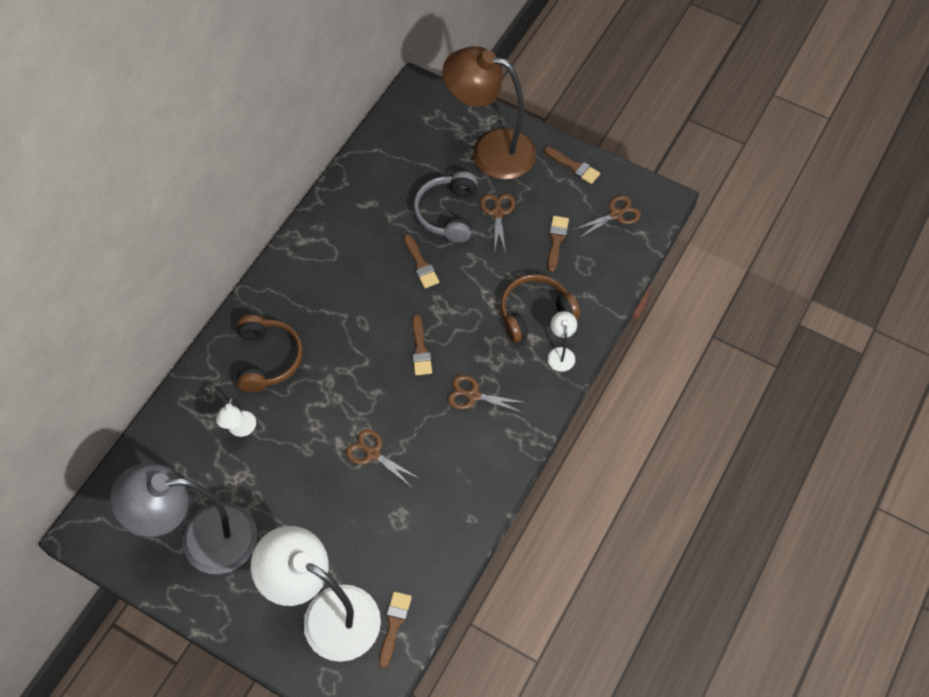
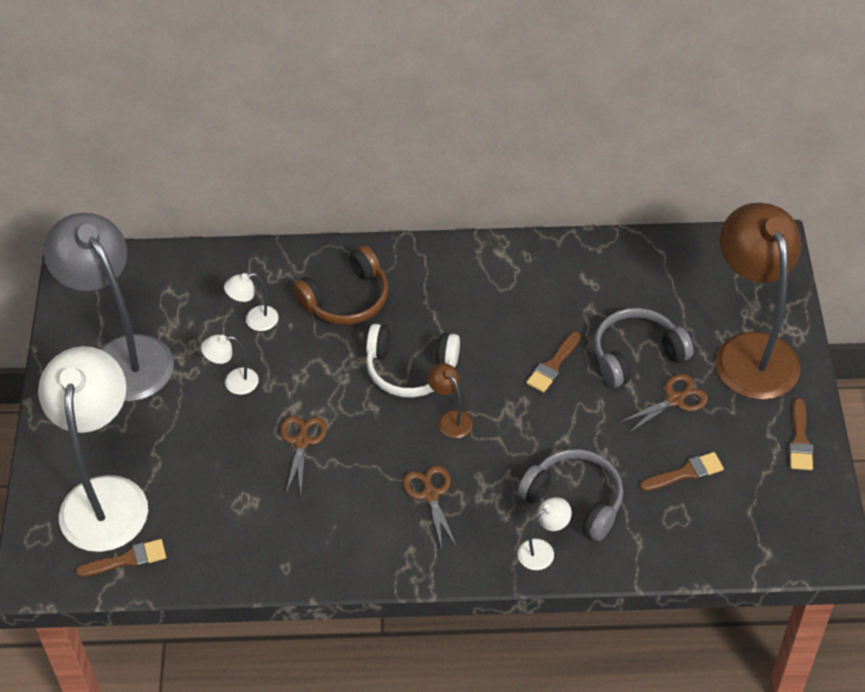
camera: 60 degrees right, 10 degrees down
brown brush [412,315,432,376] -> brown lamp [428,363,473,438]
brown headphones [500,274,580,343] -> grey headphones [518,449,623,541]
brown scissors [573,195,641,239] -> none
none -> white lamp [201,335,259,395]
none -> white headphones [366,324,460,398]

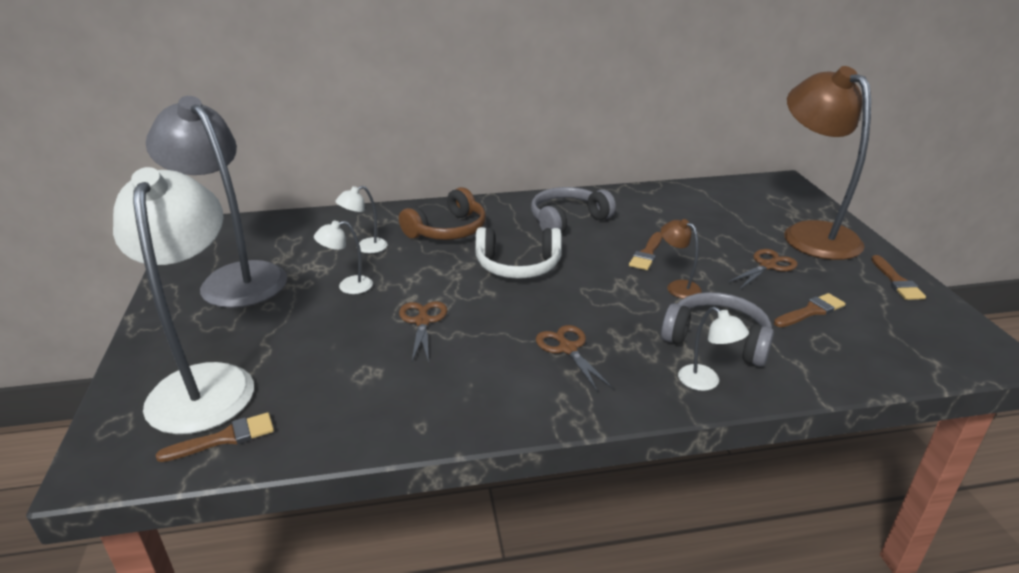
camera: 10 degrees left, 20 degrees down
brown lamp [428,363,473,438] -> brown lamp moved to [661,219,702,299]
white lamp [518,497,572,570] -> white lamp turned 90 degrees clockwise [678,307,749,391]
grey headphones [594,308,694,388] -> grey headphones moved to [531,187,616,233]

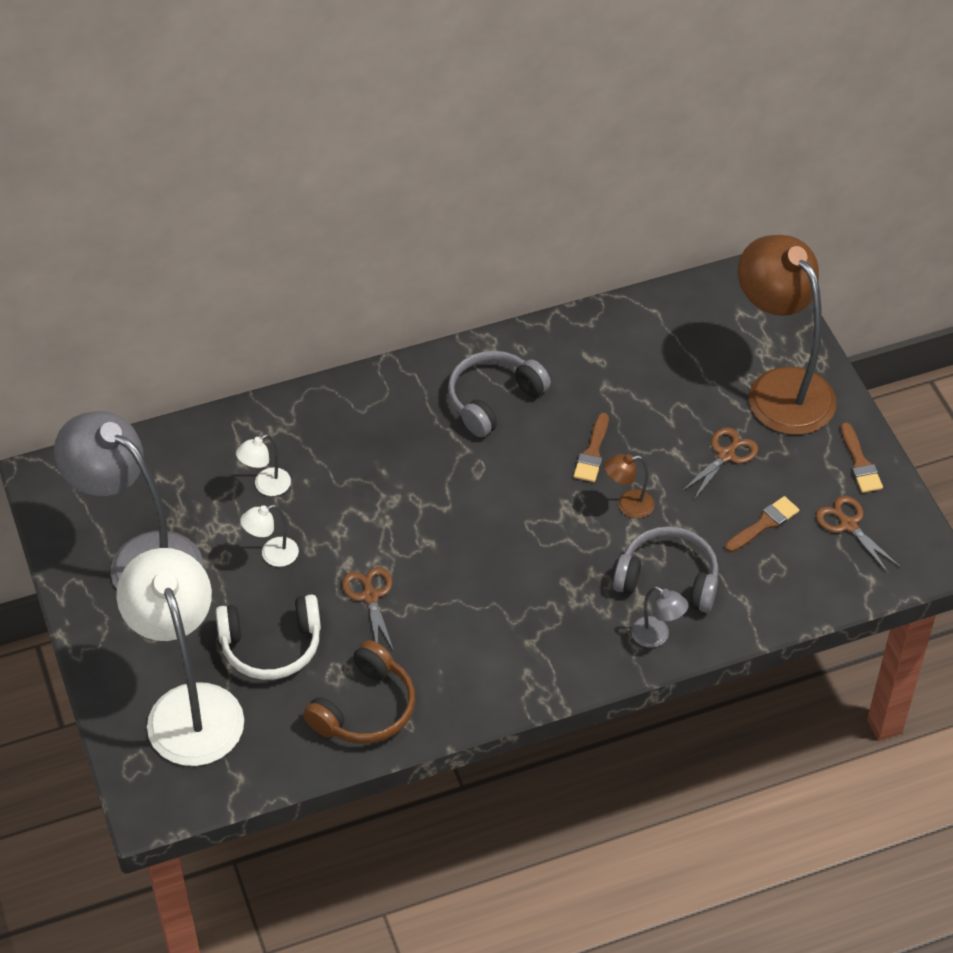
camera: 10 degrees left, 20 degrees up
brown brush [156,412,274,462] -> none
brown headphones [399,187,486,240] -> brown headphones moved to [303,640,415,744]
white headphones [475,227,562,279] -> white headphones moved to [216,594,321,680]
brown scissors [536,325,613,392] -> brown scissors moved to [816,496,900,574]
brown lamp [661,219,702,299] -> brown lamp turned 45 degrees counterclockwise [604,454,655,518]
white lamp [678,307,749,391] -> grey lamp [631,586,688,648]

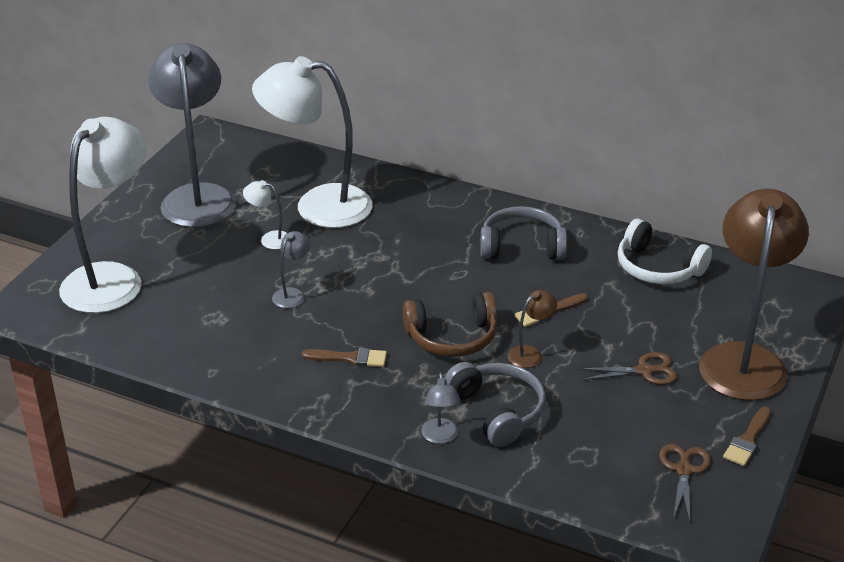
camera: 45 degrees right, 15 degrees down
white headphones [216,594,321,680] -> white headphones moved to [618,219,712,284]
white lamp [236,434,291,496] -> white lamp [252,56,373,228], size x2.50
brown headphones [303,640,415,744] -> brown headphones moved to [403,292,497,357]
brown scissors [342,567,394,651] -> grey lamp [272,231,311,308]
brown lamp [604,454,655,518] -> brown lamp turned 105 degrees clockwise [507,290,557,368]
brown brush [725,496,799,552] -> brown brush moved to [302,348,387,367]

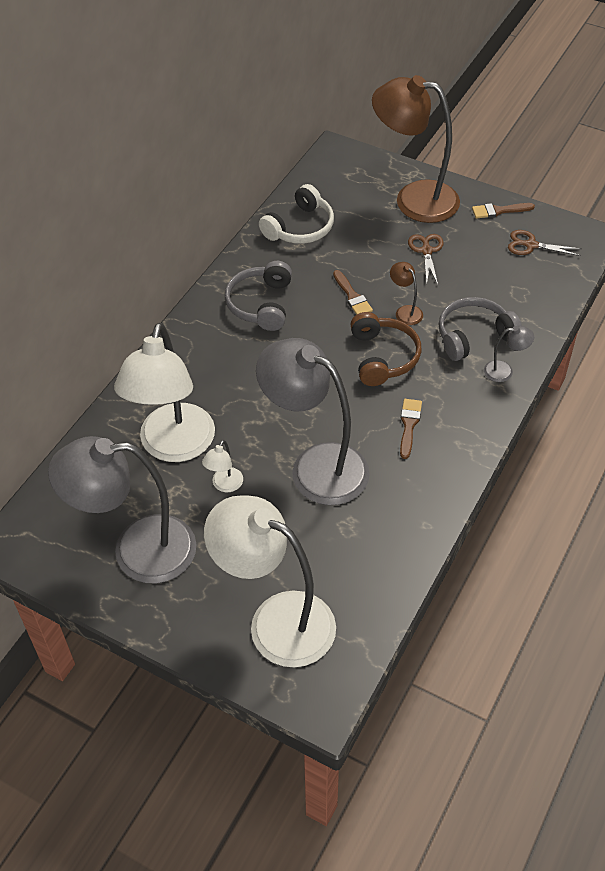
camera: 85 degrees left, 15 degrees up
grey lamp [272,231,311,308] -> grey lamp [256,338,370,505], size x2.50
brown brush [723,407,771,466] -> brown brush turned 135 degrees clockwise [472,203,535,219]

